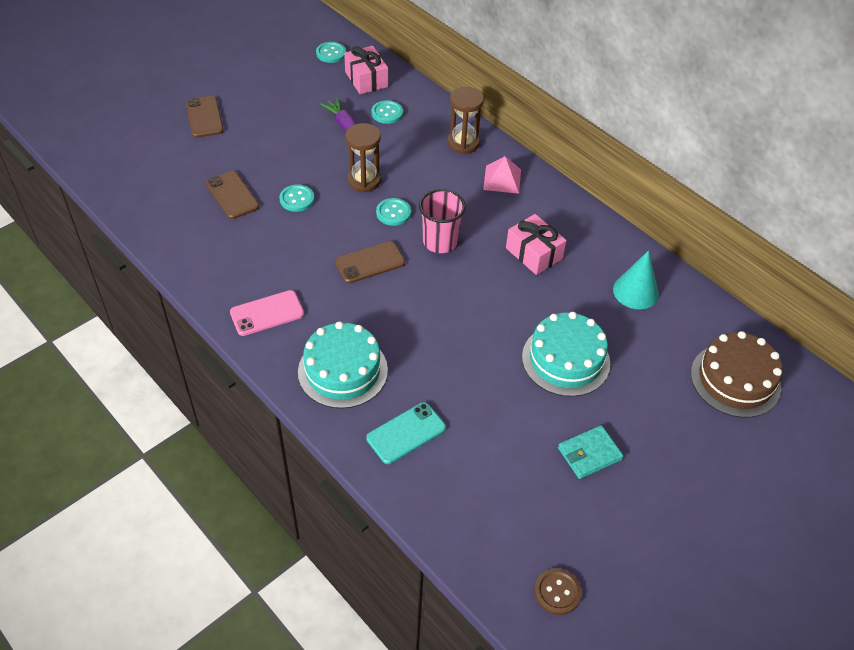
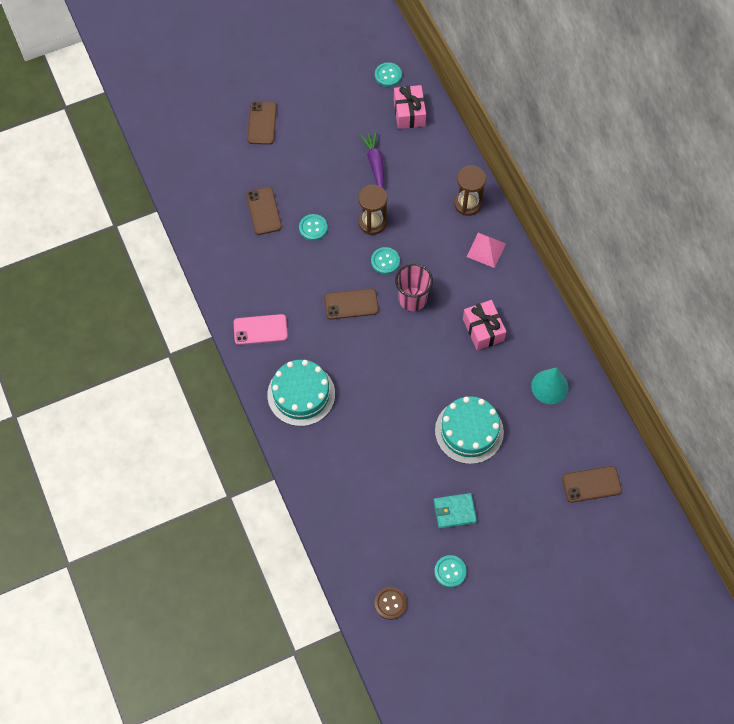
camera: 20 degrees right, 15 degrees up
turquoise phone [366,402,446,464] -> none
turquoise button [372,100,403,124] -> turquoise button moved to [434,555,467,588]
brown cake [691,331,783,418] -> brown phone [562,466,622,503]

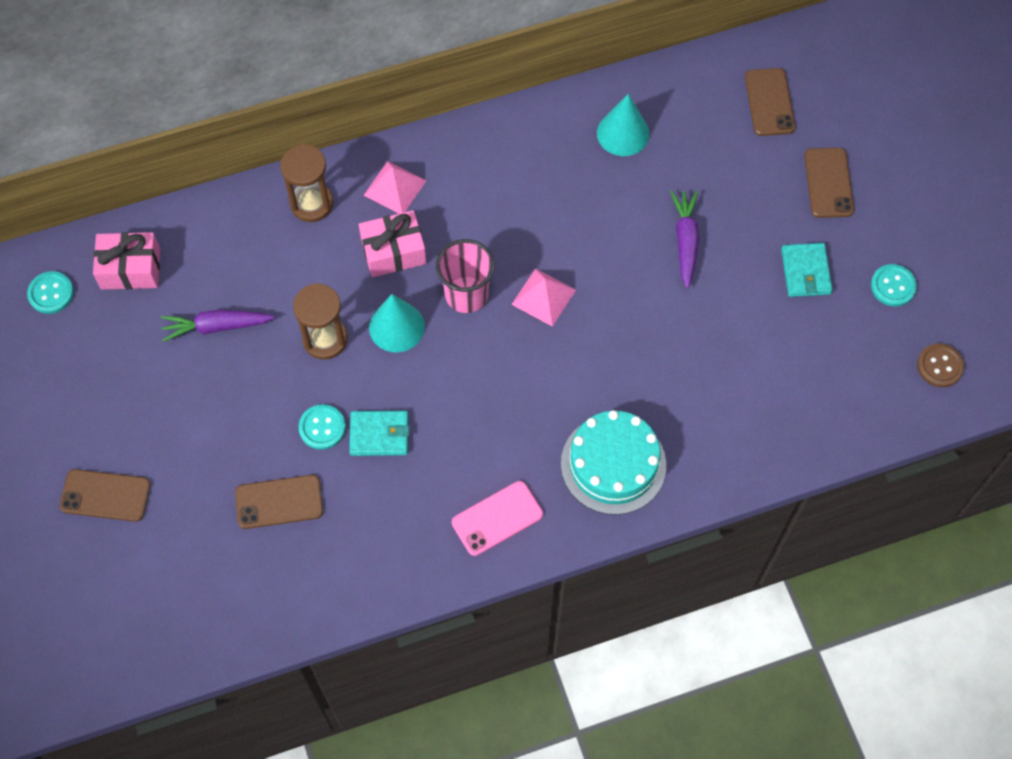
camera: 85 degrees left, 0 degrees up
pink phone [233,314,288,345] -> pink phone turned 60 degrees clockwise [452,481,543,556]
brown phone [324,289,379,319] -> brown phone moved to [804,148,854,218]
turquoise button [371,247,400,274] -> turquoise cone [369,294,425,352]
turquoise cake [435,396,504,464] -> purple carrot [670,191,699,289]
pink gift [463,300,506,350] -> pink gift moved to [359,210,426,277]
none -> turquoise wallet [349,411,409,456]
none -> pink pyramid [511,268,576,327]

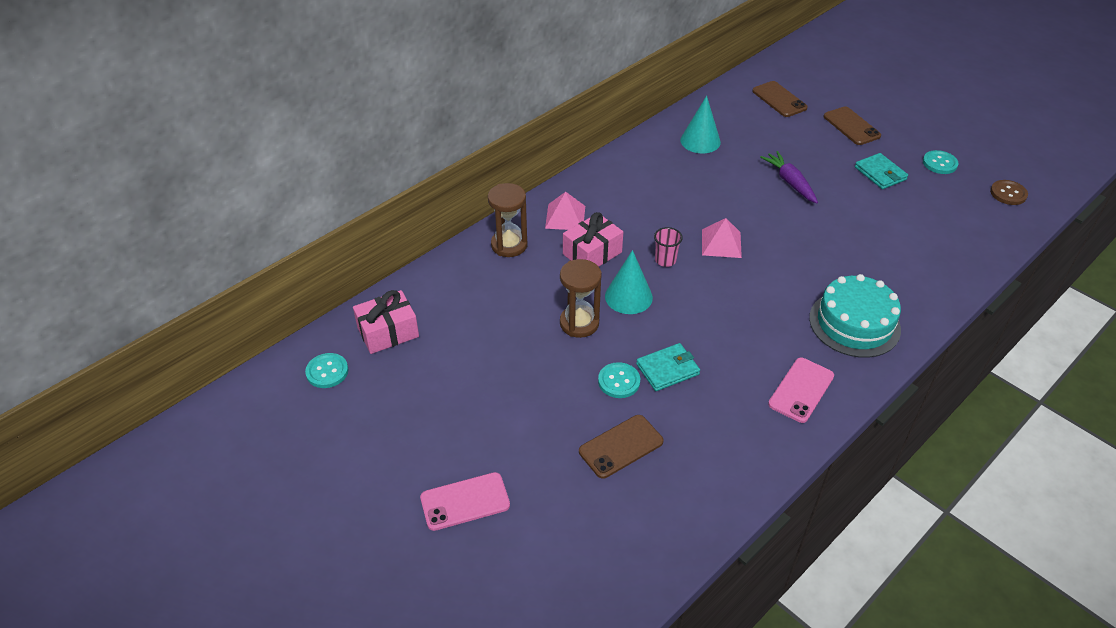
camera: 25 degrees left, 20 degrees down
brown phone [59,469,151,522] -> pink phone [420,472,510,531]
purple carrot [161,310,275,342] -> none
pink cup [436,239,495,313] -> pink cup [654,227,683,267], size x0.59

